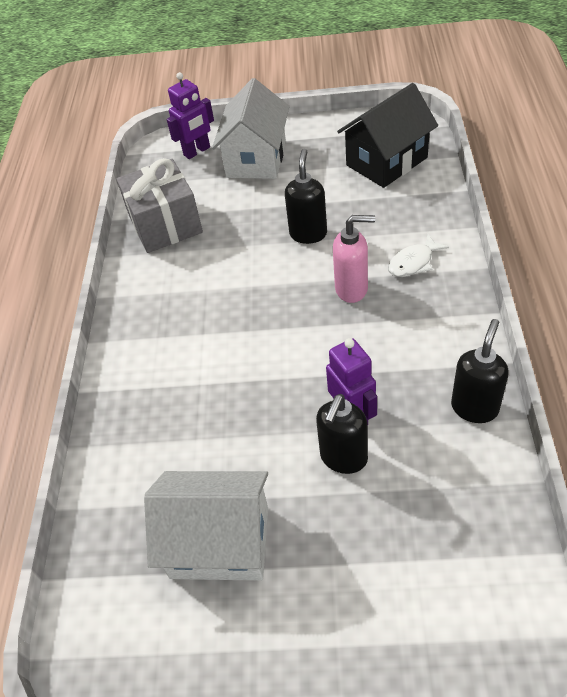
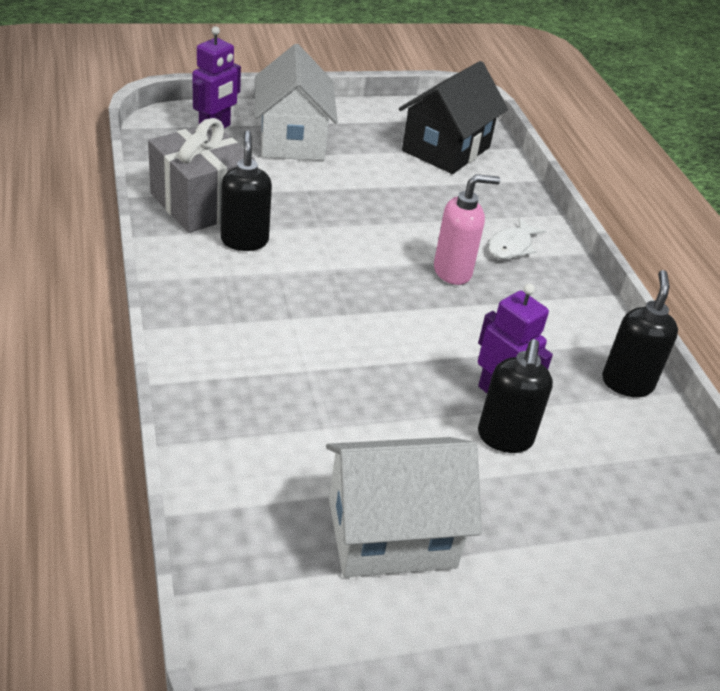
camera: 25 degrees left, 10 degrees down
black soap dispenser [285,149,327,244] -> black soap dispenser moved to [221,130,272,251]

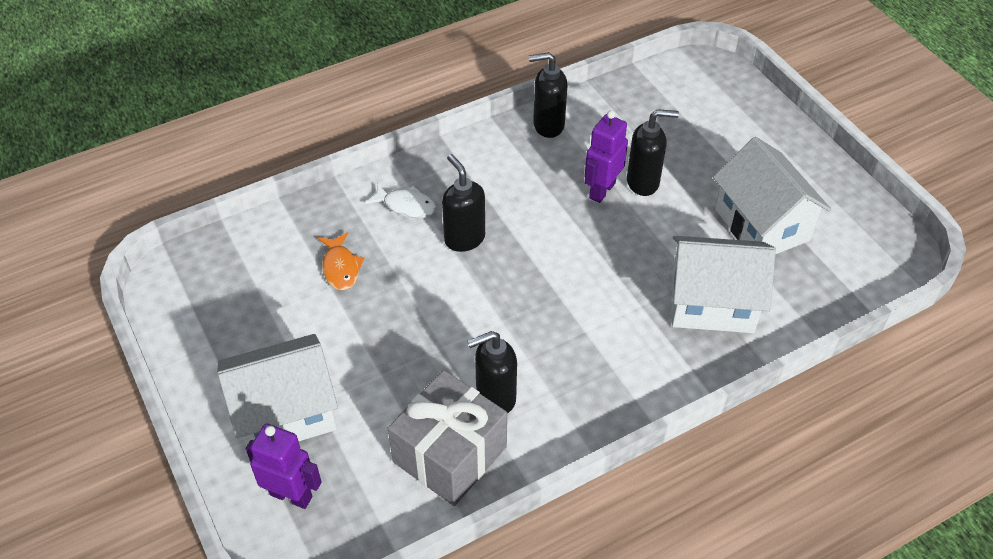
camera: 100 degrees left, 10 degrees up
black house [399,61,508,174] -> none
pink soap dispenser [434,174,500,285] -> black soap dispenser [442,154,485,252]
none -> orange fish [318,232,364,290]
none -> white house [671,236,776,333]

